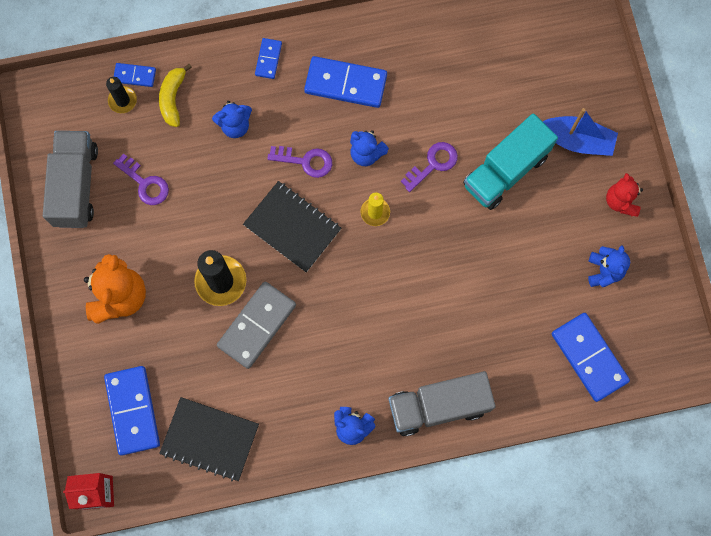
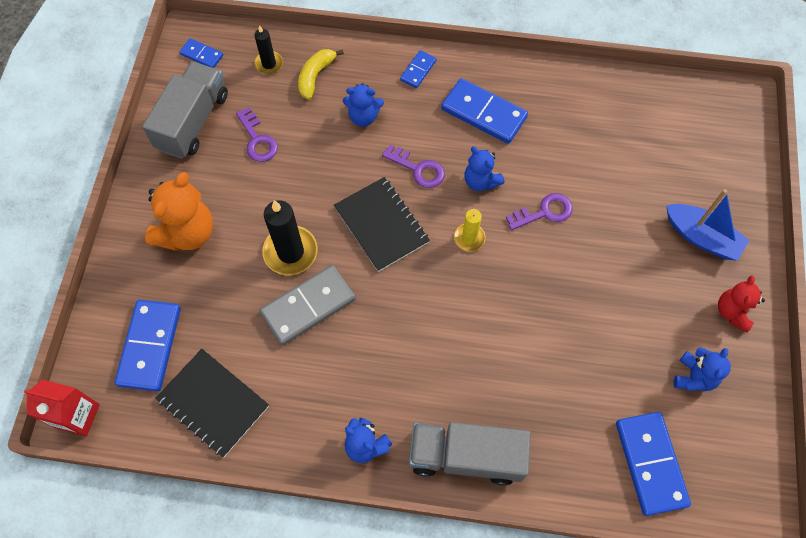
camera: 20 degrees right, 10 degrees down
blue domino [114,63,156,87] -> blue domino moved to [180,38,223,68]
turquoise truck [463,113,558,210] -> none

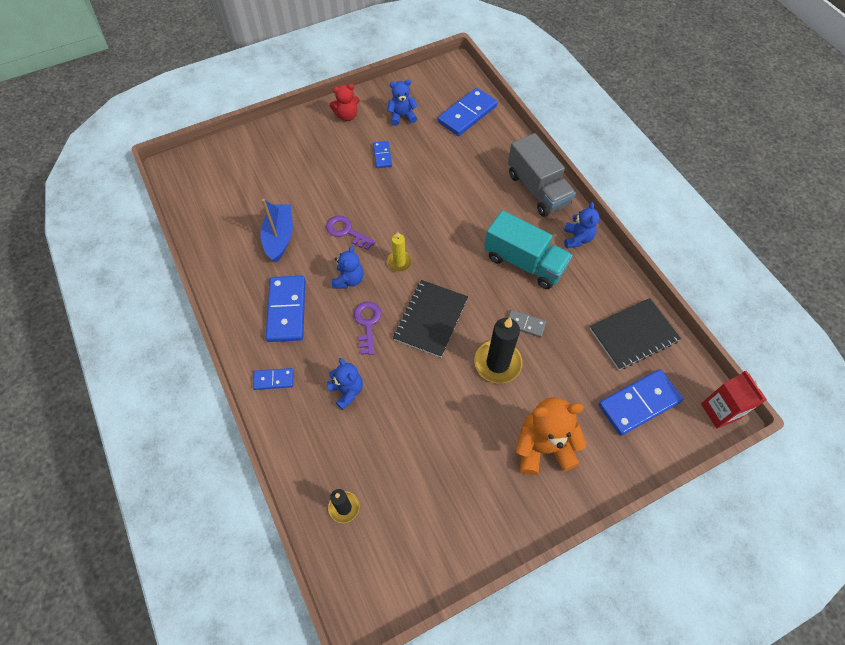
camera: 125 degrees left, 5 degrees down
grey truck [142,61,228,159] -> none
black notebook [155,349,269,457] -> black notebook turned 60 degrees clockwise [589,298,681,370]
blue domino [180,38,223,68] -> blue domino moved to [373,141,392,168]
purple key [236,107,278,162] -> none
grey domino [260,265,356,345] -> grey domino [508,310,546,338], size x0.52
yellow banana [298,49,344,100] -> none
blue boat [666,189,750,261] -> blue boat moved to [260,199,293,262]
none -> turquoise truck [484,211,573,289]

